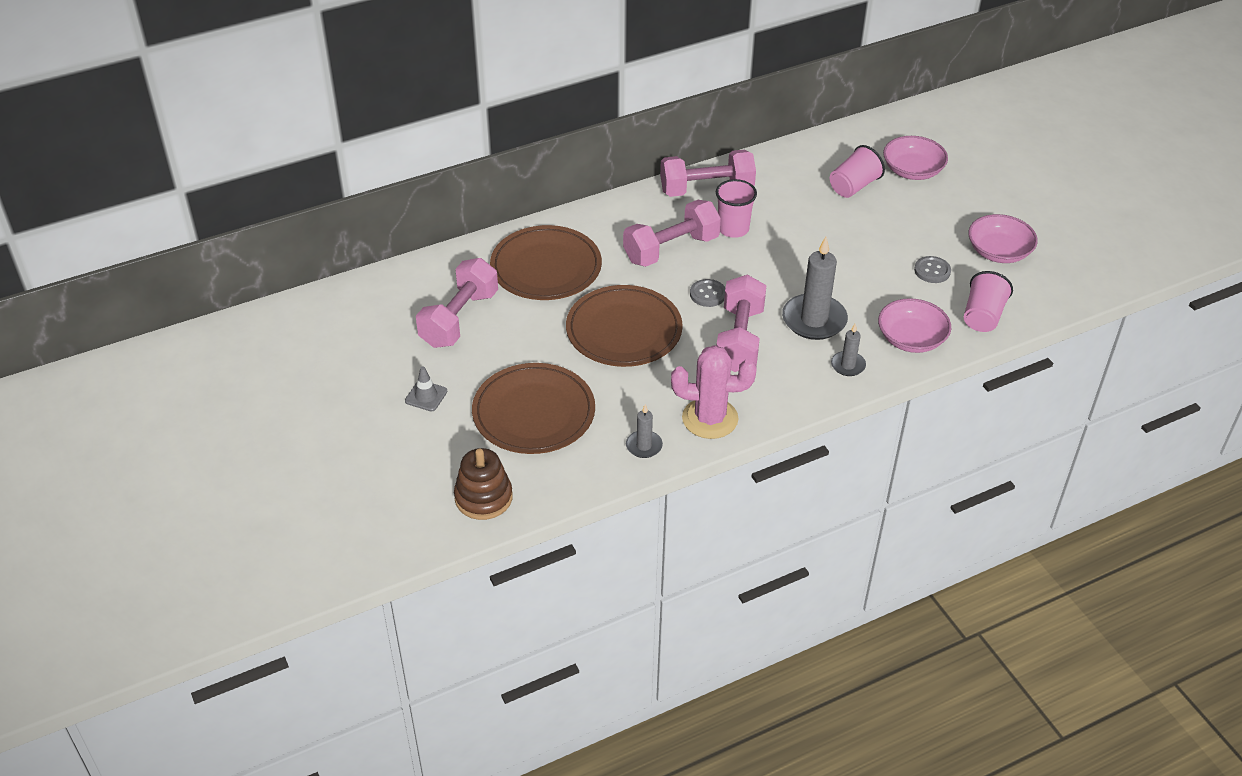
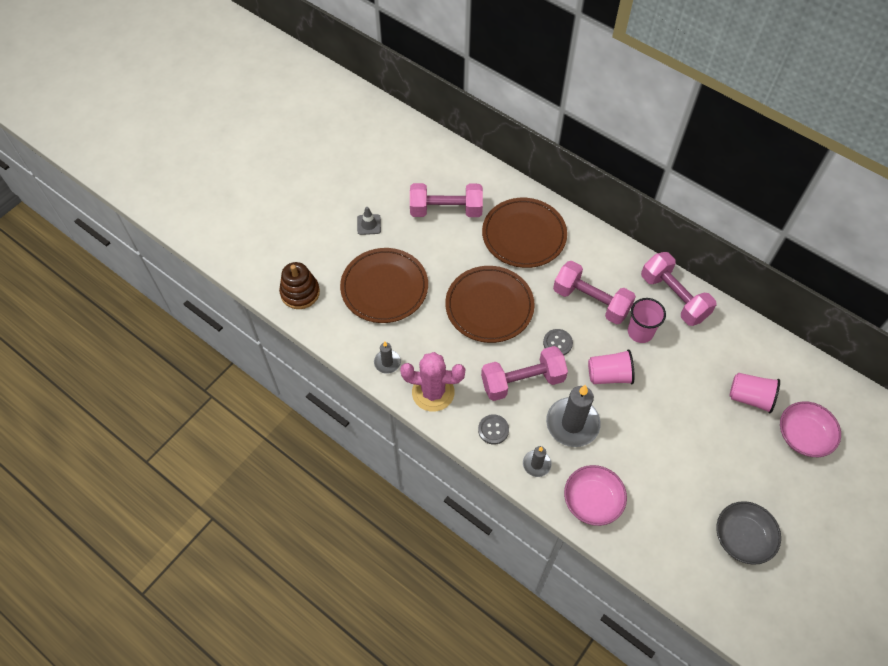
camera: 65 degrees right, 15 degrees up
pink cactus [671,345,756,439] -> pink cactus turned 60 degrees counterclockwise [400,352,465,412]
grey button [914,256,951,283] -> grey button moved to [478,414,509,445]
pink cup [964,271,1013,332] -> pink cup moved to [588,349,635,384]
pink bowl [968,214,1038,263] -> grey bowl [716,501,781,565]

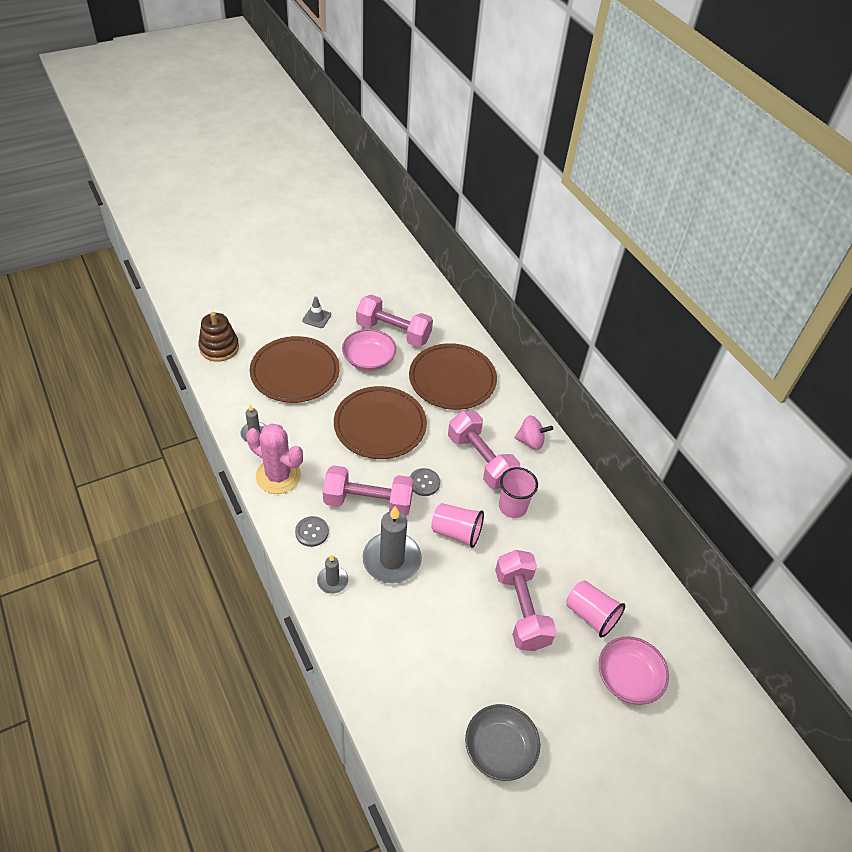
camera: 20 degrees right, 10 degrees down
pink bowl [564,465,627,526] -> pink bowl moved to [342,329,396,371]
pink dumbbell [641,252,716,326] -> pink dumbbell moved to [495,550,557,651]
none -> pink spinning top [514,415,553,450]

